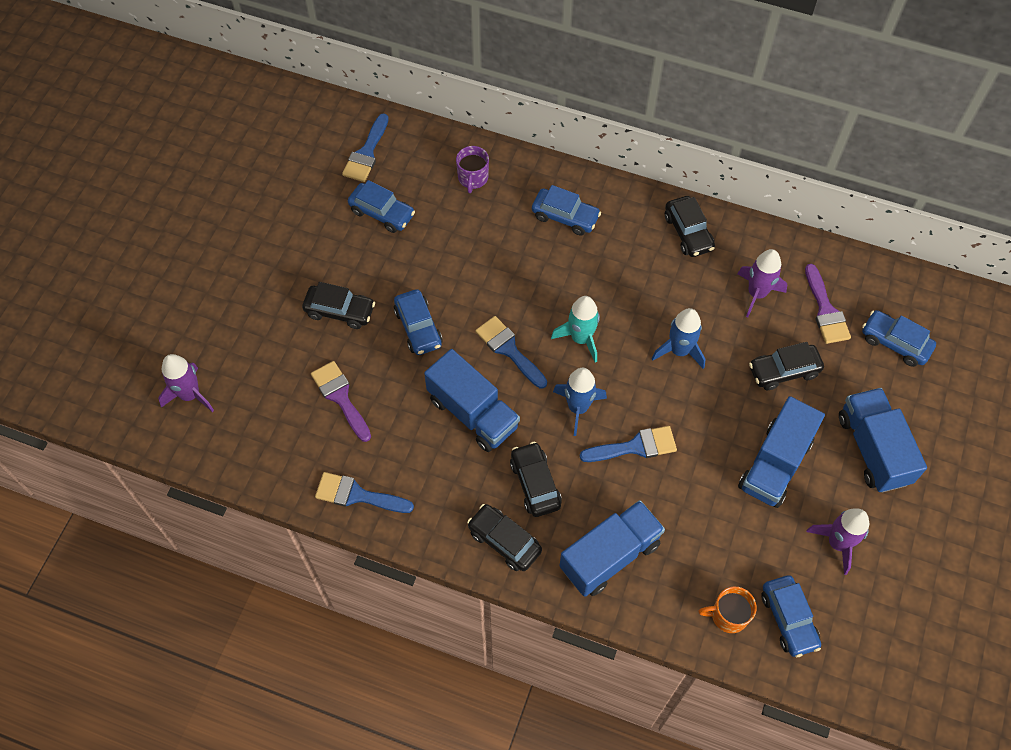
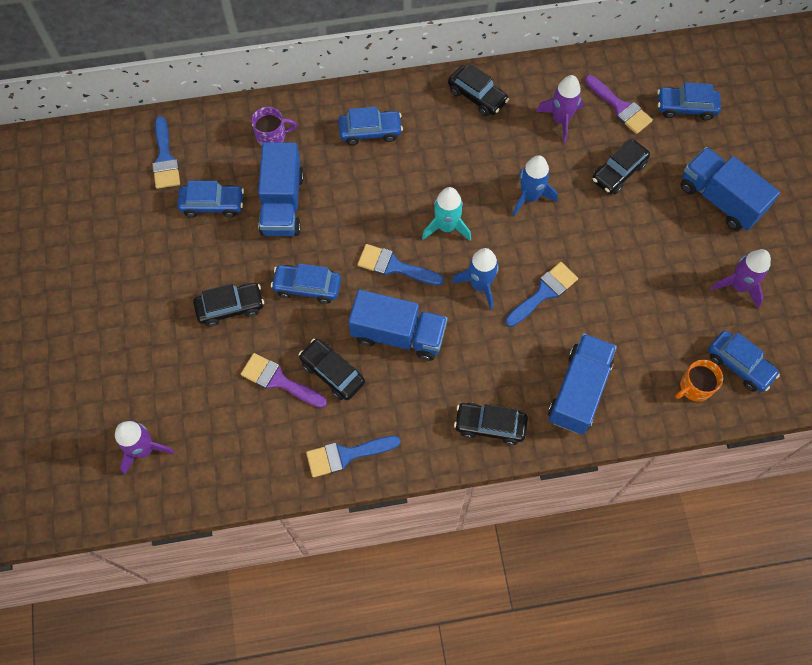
camera: 30 degrees left, 5 degrees up
blue car [394,289,443,355] -> blue car turned 150 degrees clockwise [271,263,341,304]
purple mug [456,146,489,193] -> purple mug turned 75 degrees counterclockwise [251,107,297,146]
black car [510,442,562,517] -> black car moved to [299,339,365,400]
blue truck [738,396,825,508] -> blue truck moved to [258,142,304,236]

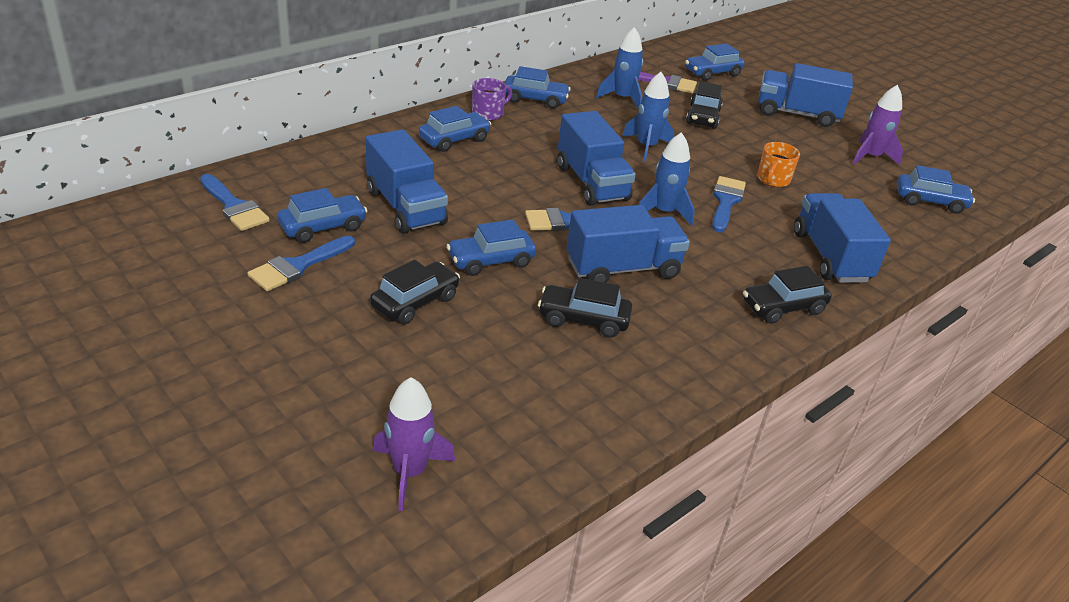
camera: 35 degrees left, 30 degrees down
purple brush [241,353,327,408] -> none
purple mug [251,107,297,146] -> purple mug moved to [472,78,512,121]
blue brush [306,436,400,477] -> blue brush moved to [247,236,355,291]
turquoise rocket [422,187,471,241] -> blue truck [558,111,636,206]
black car [448,63,509,116] -> blue car [505,66,571,109]
purple rocket [536,75,583,143] -> blue rocket [596,27,643,109]
orange mug [675,360,723,402] -> orange mug moved to [757,142,800,187]

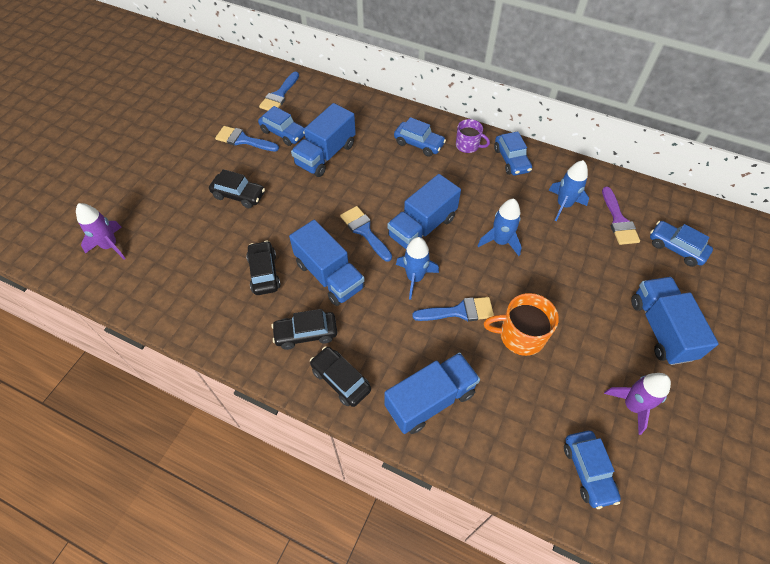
camera: 70 degrees right, 20 degrees up
blue car [447,219,536,276] -> none
black car [686,81,723,129] -> black car moved to [271,309,337,350]
orange mug [757,142,800,187] -> orange mug [484,293,559,356], size x1.54

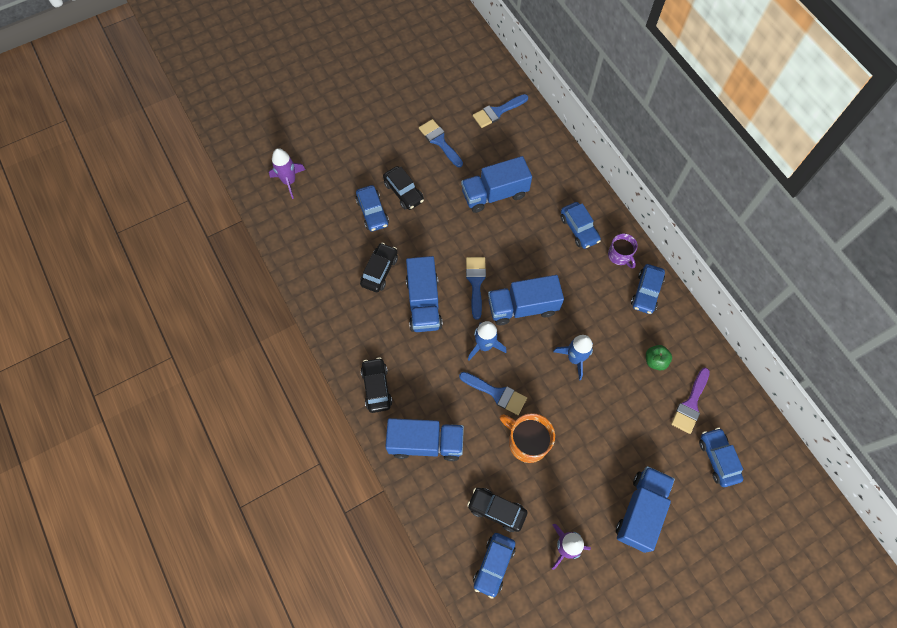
camera: 35 degrees right, 10 degrees up
blue car [258,106,305,146] -> blue car moved to [356,185,389,232]
black car [271,309,337,350] -> black car moved to [467,488,527,532]
blue rocket [548,160,589,222] -> green apple [646,345,672,371]

